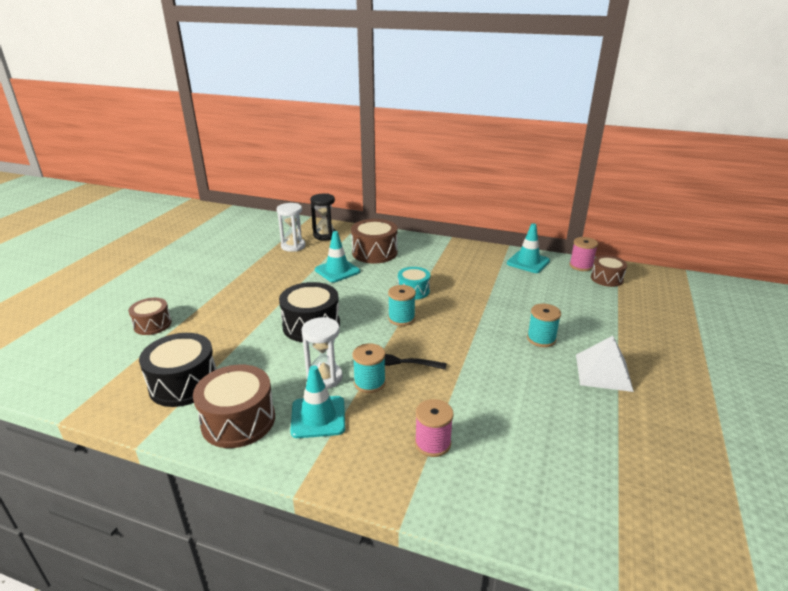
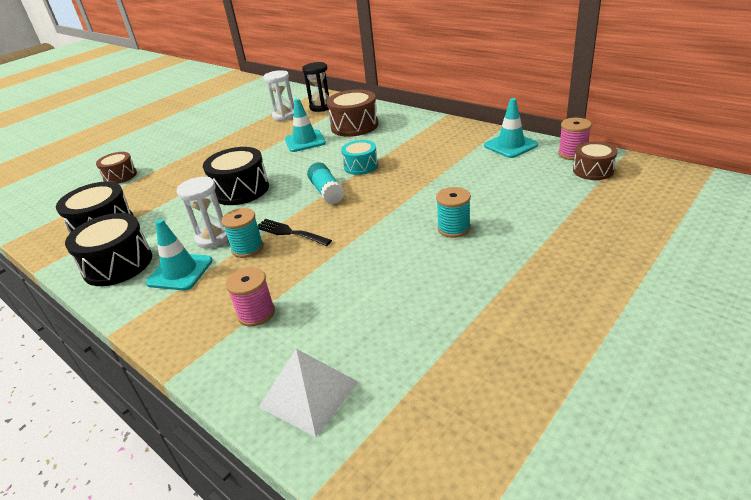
camera: 25 degrees right, 5 degrees up
brown drum [193,365,275,448] -> black drum [65,213,152,286]
turquoise spool [388,285,416,326] -> turquoise glue stick [307,163,344,204]
white pyramid [576,336,634,392] -> white pyramid moved to [259,349,358,437]

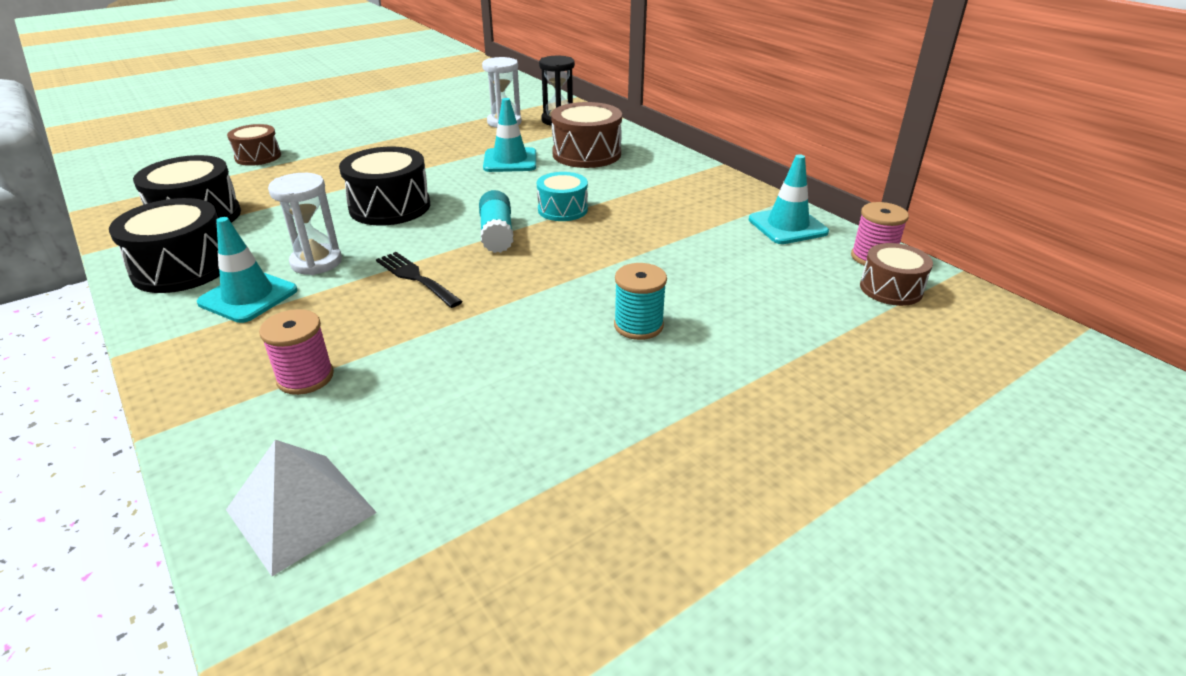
camera: 10 degrees right, 0 degrees up
turquoise spool [222,208,264,258] -> none

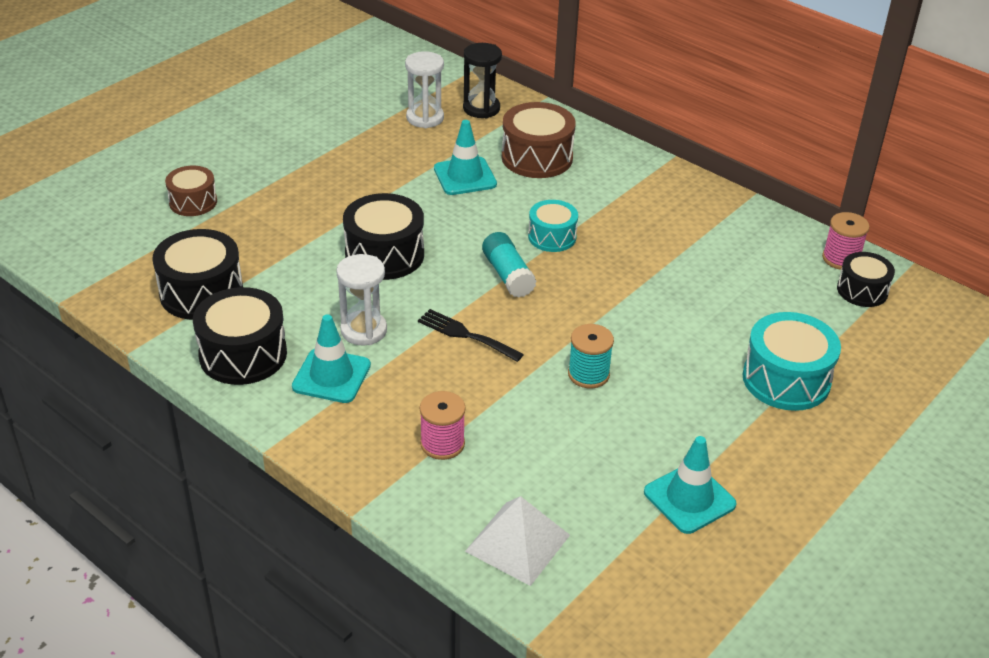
camera: 15 degrees left, 5 degrees up
turquoise spool [614,263,667,340] -> turquoise spool moved to [568,324,614,388]
turquoise traffic cone [749,154,829,244] -> turquoise traffic cone moved to [644,436,737,534]
brown drum [860,243,933,306] -> black drum [837,252,895,307]
none -> turquoise drum [743,312,841,411]

